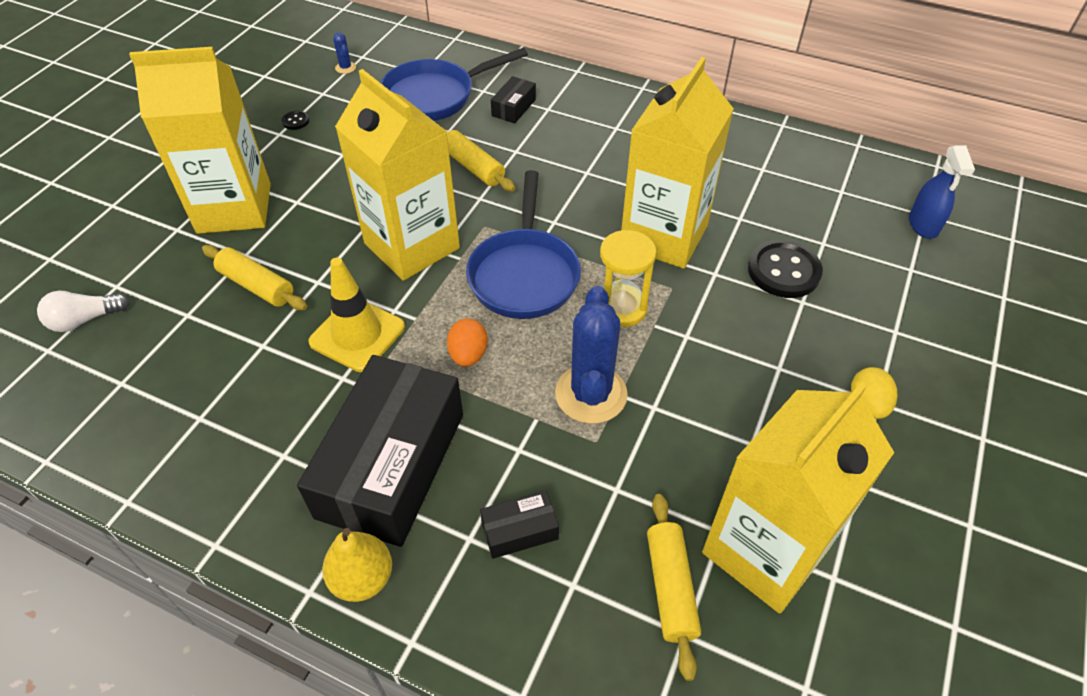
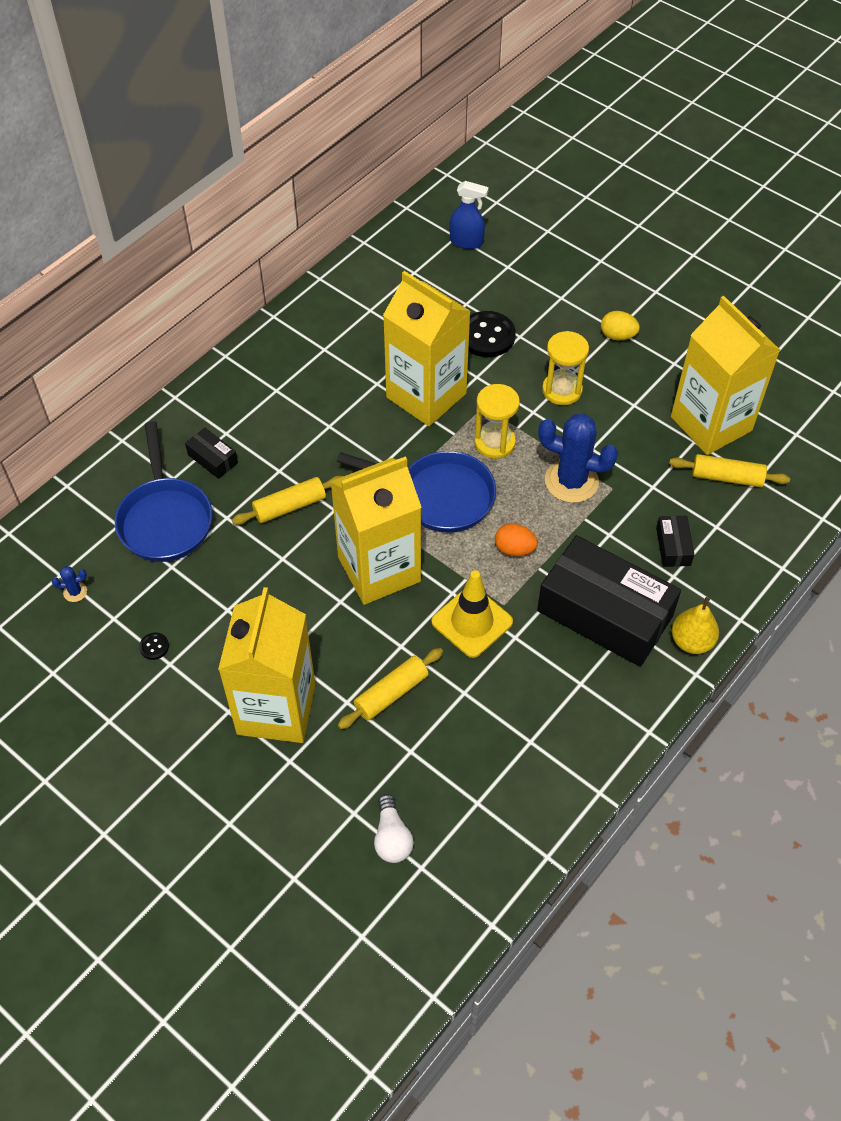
camera: 75 degrees left, 5 degrees up
none -> yellow hourglass [542,331,589,405]

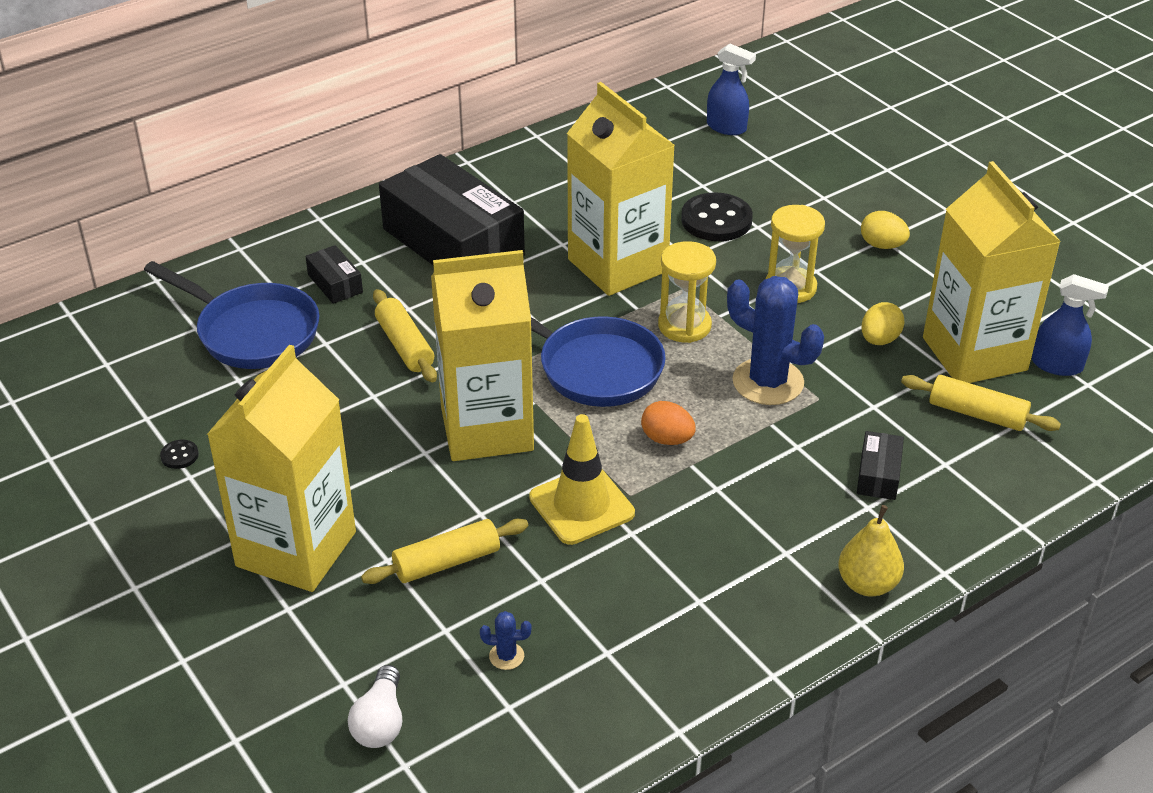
camera: 15 degrees right, 15 degrees down
blue cactus [52,566,87,602] -> blue cactus moved to [480,611,532,670]
blue pan [115,421,213,562] -> blue pan turned 60 degrees counterclockwise [144,261,319,369]
yellow rolling pin [232,476,343,525] -> yellow rolling pin turned 75 degrees clockwise [373,289,437,383]
black box [537,535,681,667] -> black box moved to [379,154,525,265]
none -> yellow egg [861,302,905,345]
none -> blue spray bottle [1032,274,1109,376]

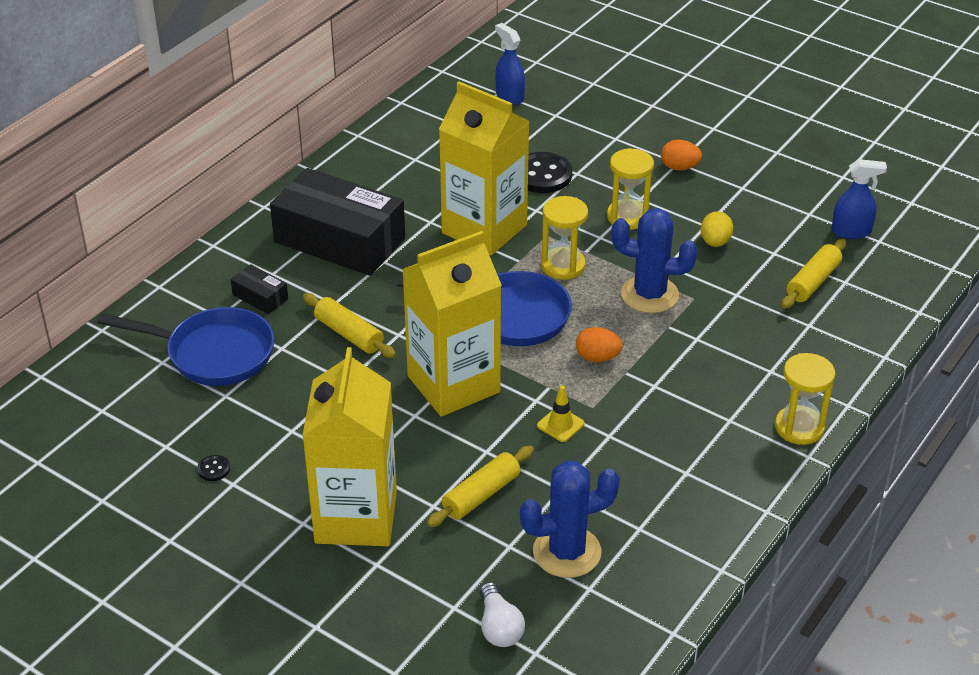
camera: 20 degrees left, 0 degrees up
blue cactus [480,611,532,670] -> blue cactus [520,461,620,578], size x2.41
yellow traffic cone [529,414,635,545] -> yellow traffic cone [537,385,585,442], size x0.54
blue spray bottle [707,44,756,135] -> blue spray bottle turned 135 degrees counterclockwise [495,23,525,105]
yellow pear [838,505,904,597] -> yellow hourglass [775,353,835,445]
black box [857,431,904,500] -> none
yellow egg [861,211,910,249] -> orange egg [661,140,702,170]
yellow rolling pin [901,375,1061,431] -> yellow rolling pin turned 60 degrees counterclockwise [782,239,846,309]
yellow carton [923,161,1061,383] -> none

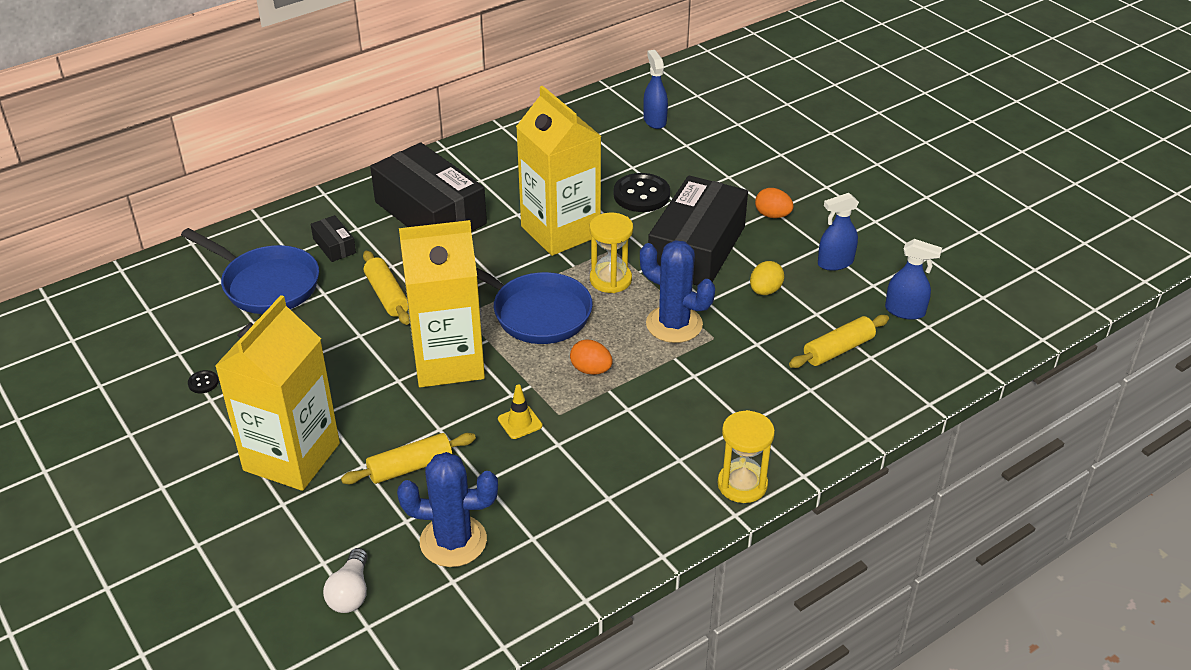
camera: 20 degrees right, 0 degrees up
yellow hourglass [607,148,654,230] -> black box [648,175,748,285]
none -> blue spray bottle [818,193,859,271]

